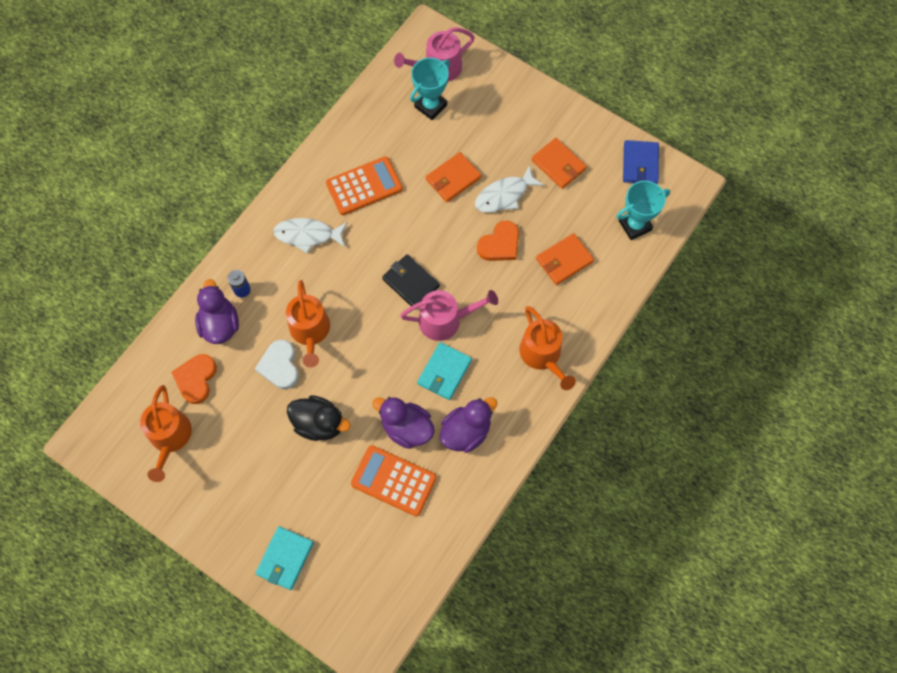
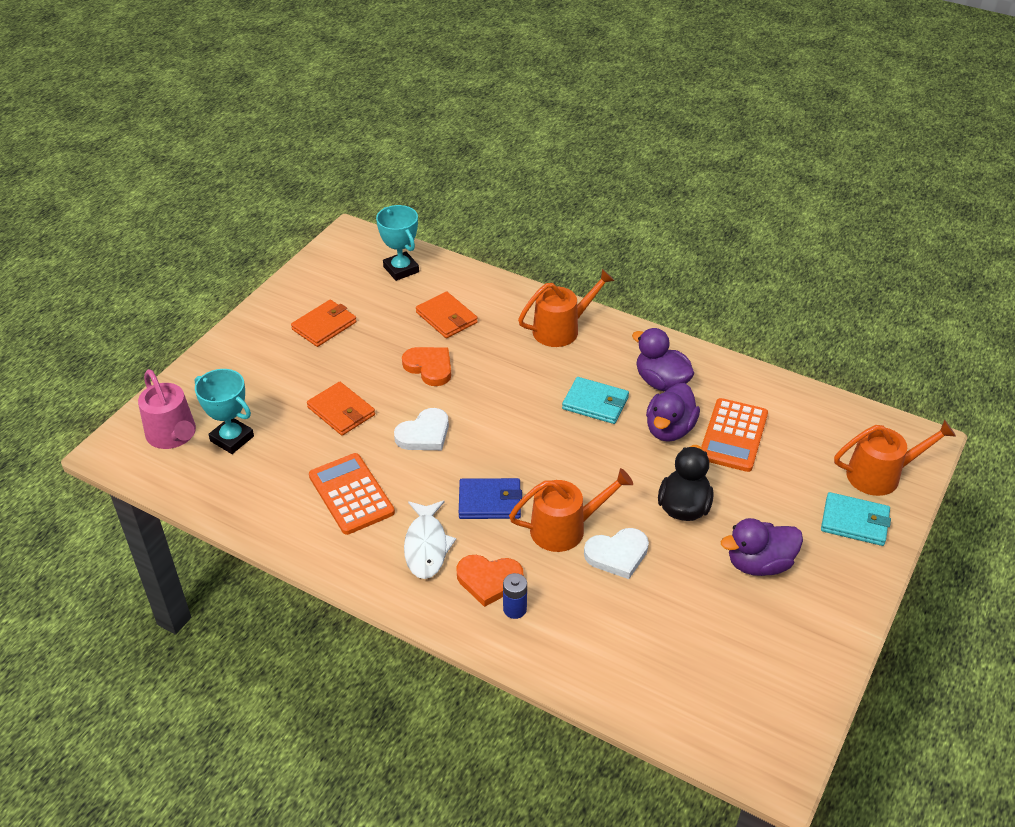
camera: 95 degrees left, 25 degrees down
orange watering can [140,385,192,482] -> orange watering can moved to [834,420,956,496]
orange heart [171,354,217,404] -> orange heart moved to [456,555,523,607]
purple duck [195,279,239,344] -> purple duck moved to [721,518,803,576]
black wallet [382,254,440,306] -> none
pink watering can [400,290,498,341] -> none
white fish [475,165,544,213] -> none
blue wallet [623,140,659,184] -> blue wallet moved to [459,478,522,519]
none -> white heart [394,408,449,450]

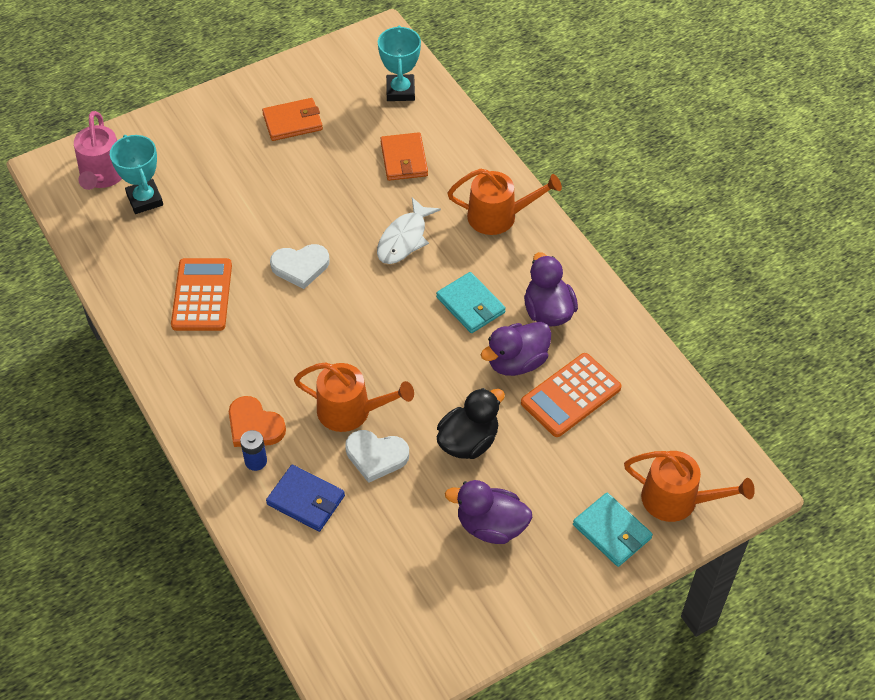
camera: 30 degrees right, 10 degrees up
orange wallet [307,382,375,436] -> none
orange heart [402,347,451,386] -> none
white fish [404,501,456,579] -> white fish moved to [377,197,441,264]
blue wallet [459,478,522,519] -> blue wallet moved to [266,465,345,532]

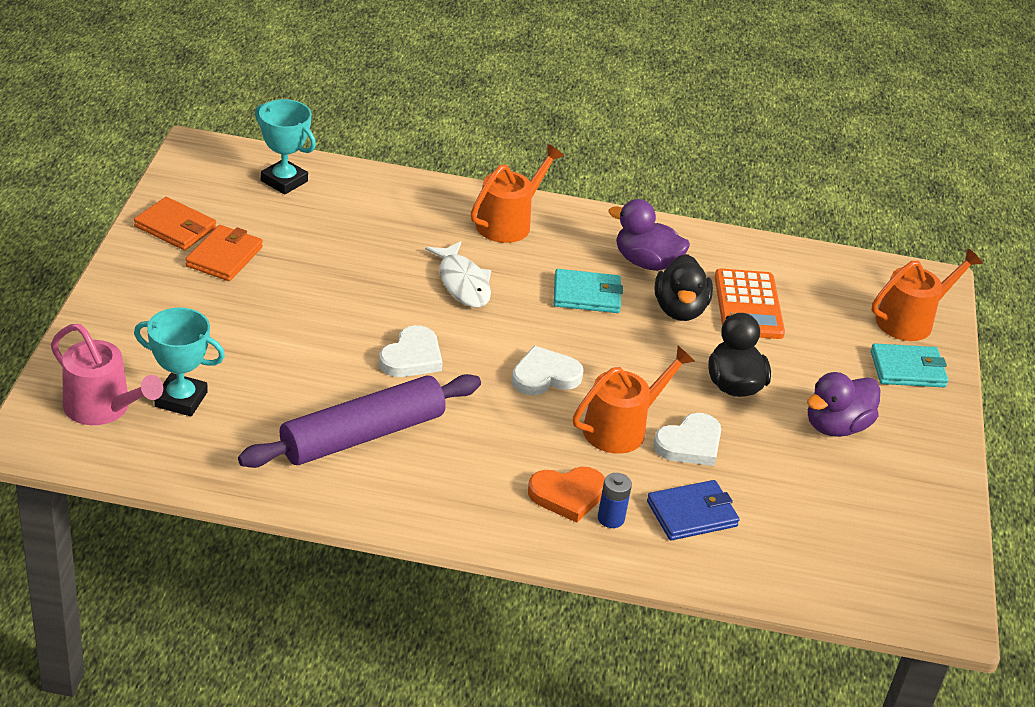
camera: 55 degrees left, 15 degrees down
orange calculator [171,258,232,331] -> purple rolling pin [238,374,481,468]
orange wallet [380,132,428,181] -> orange wallet moved to [134,197,216,250]
purple duck [481,322,551,376] -> black duck [655,254,713,321]
none -> white heart [512,346,584,395]

